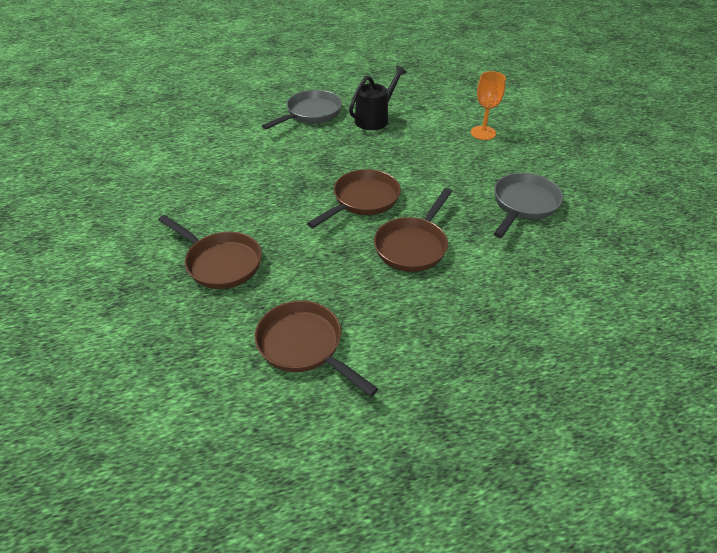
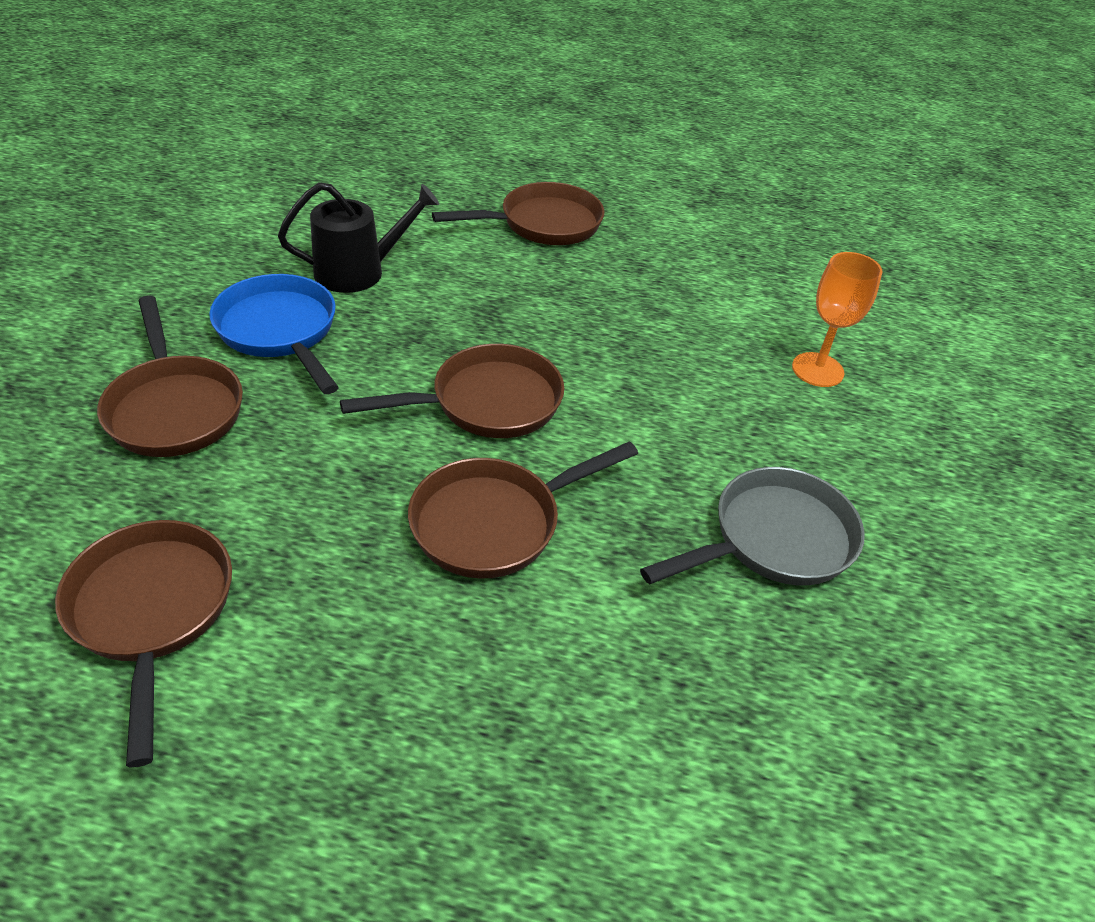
camera: 25 degrees right, 0 degrees up
grey pan [262,90,342,129] -> brown pan [432,182,605,245]
black watering can [349,65,407,130] -> black watering can moved to [278,182,439,293]
none -> blue pan [209,274,339,394]

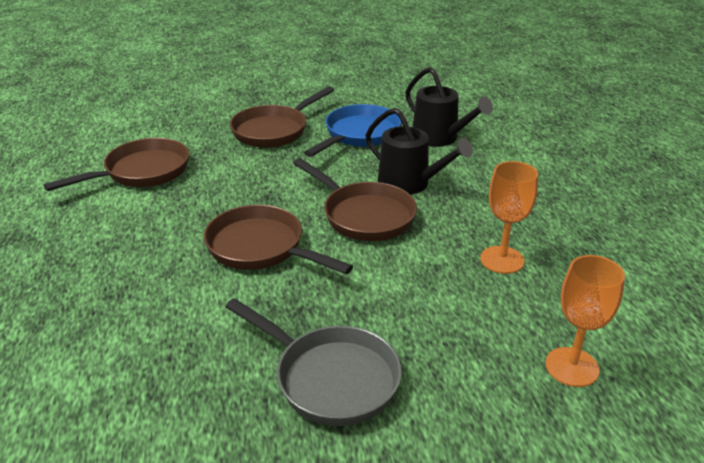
camera: 70 degrees right, 10 degrees down
brown pan [432,182,605,245] -> none
none -> black watering can [365,108,473,194]
none -> orange goblet [480,161,538,274]

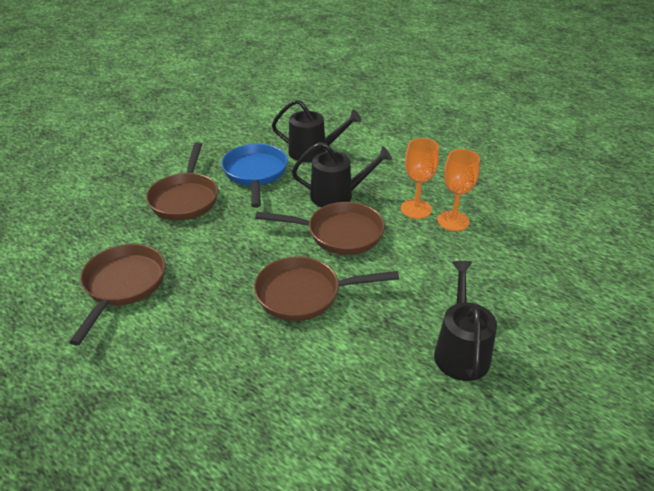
camera: 40 degrees left, 5 degrees up
grey pan [225,298,402,426] -> black watering can [434,261,497,381]
orange goblet [545,255,625,387] -> orange goblet moved to [401,138,439,219]

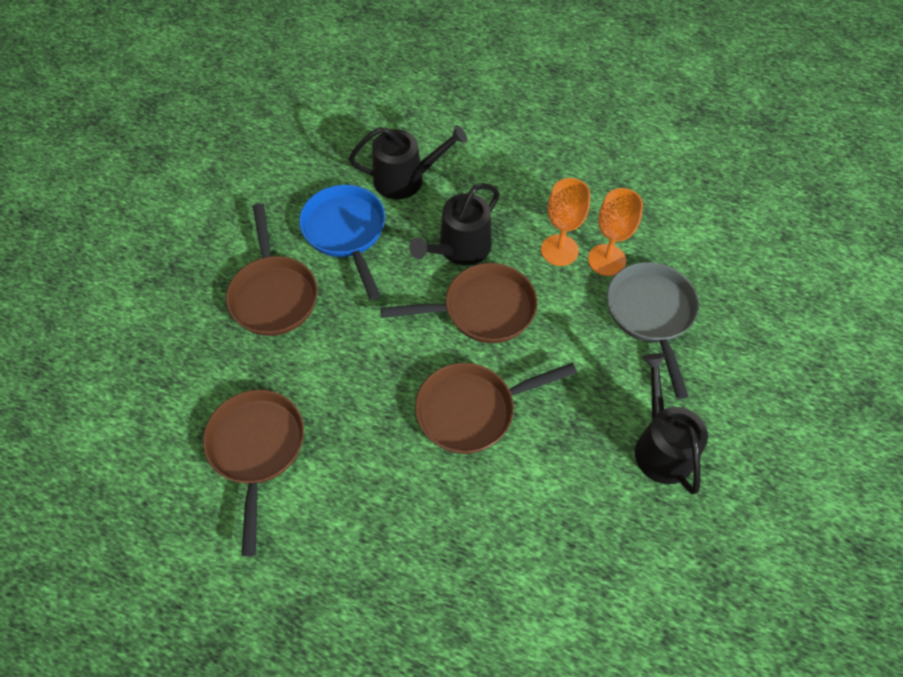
camera: 15 degrees left, 20 degrees up
black watering can [292,142,392,207] -> black watering can turned 150 degrees clockwise [409,183,500,265]
none -> grey pan [607,262,699,399]

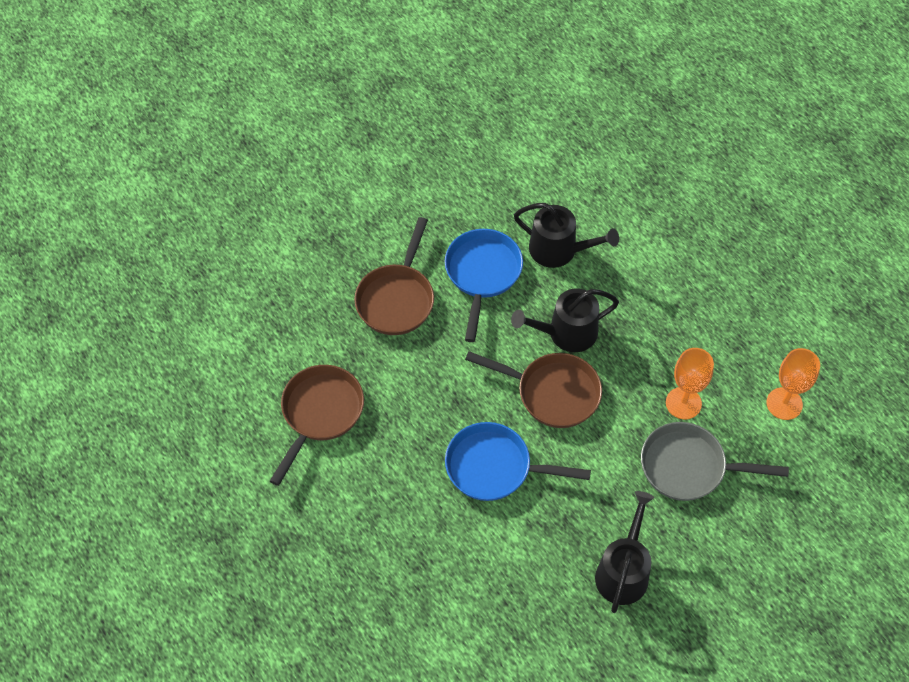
camera: 30 degrees right, 0 degrees up
brown pan [415,363,577,454] -> blue pan [445,422,591,501]
orange goblet [541,178,590,266] -> orange goblet moved to [766,348,820,420]
grey pan [607,262,699,399] -> grey pan turned 105 degrees counterclockwise [641,422,789,501]

